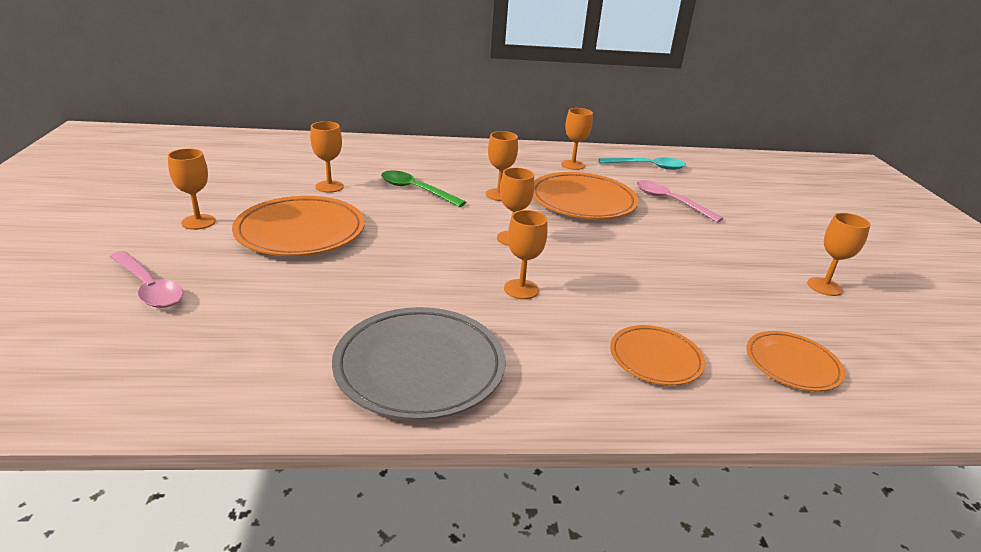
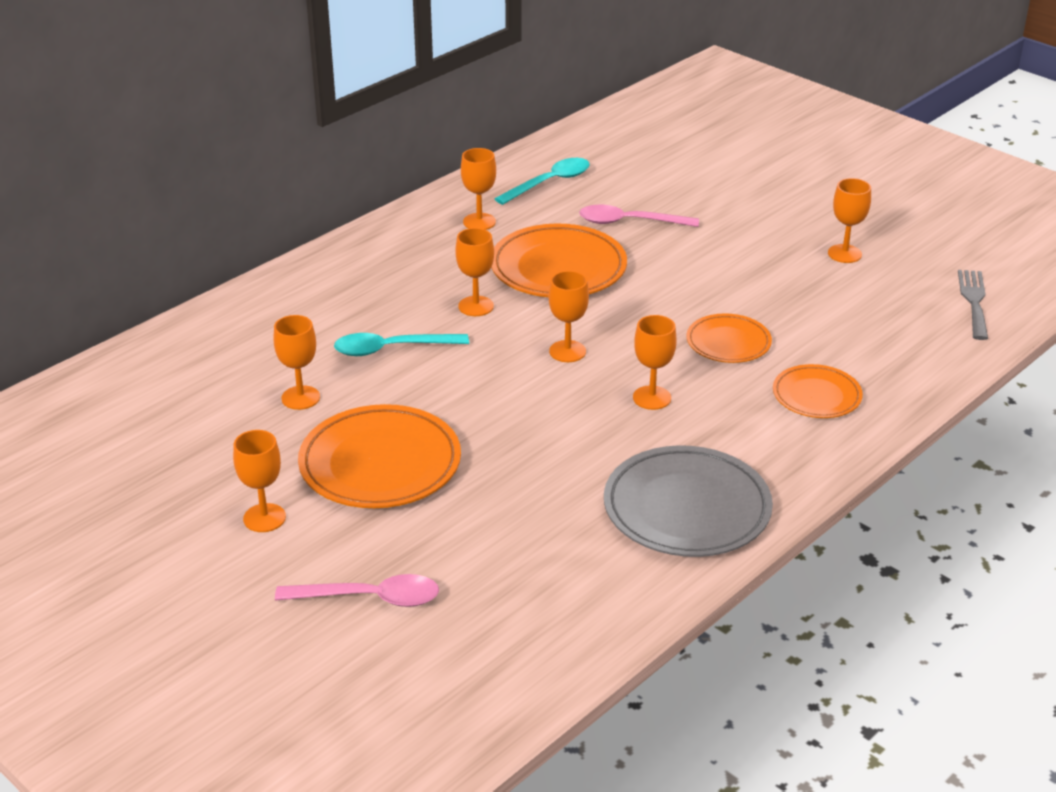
camera: 40 degrees left, 5 degrees up
green spoon [381,170,466,207] -> turquoise spoon [334,333,469,356]
orange plate [746,331,845,391] -> orange plate moved to [687,313,772,363]
none -> grey fork [958,270,988,340]

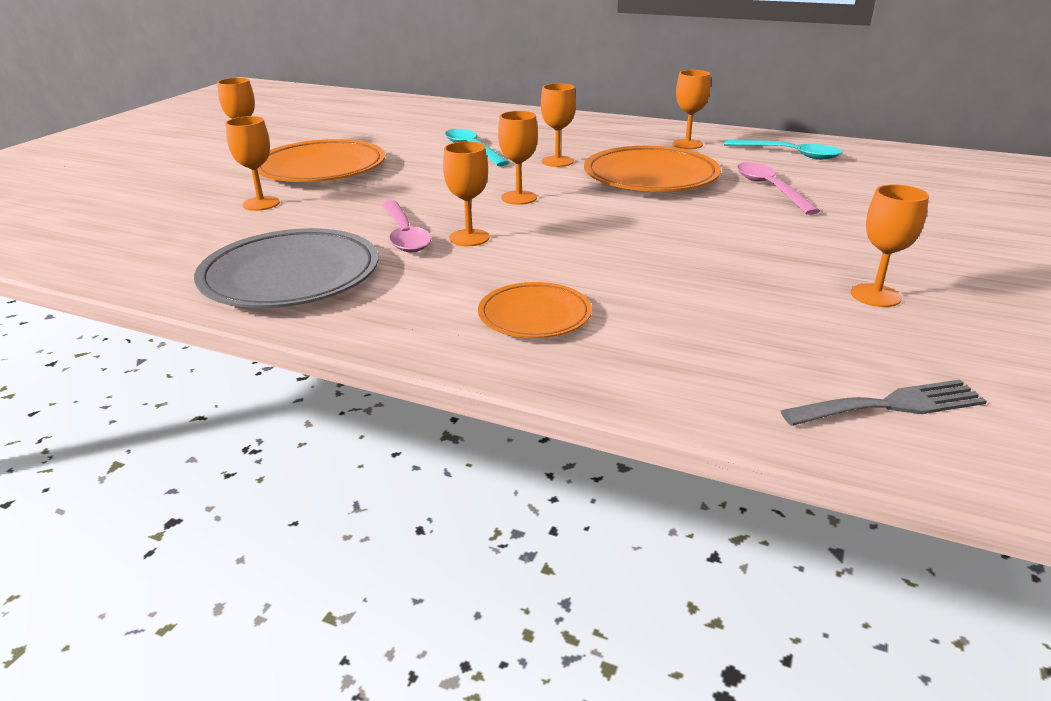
camera: 70 degrees right, 5 degrees down
orange goblet [274,315,320,410] -> orange goblet moved to [225,116,280,211]
pink spoon [275,574,439,607] -> pink spoon moved to [381,200,432,253]
orange plate [687,313,772,363] -> none

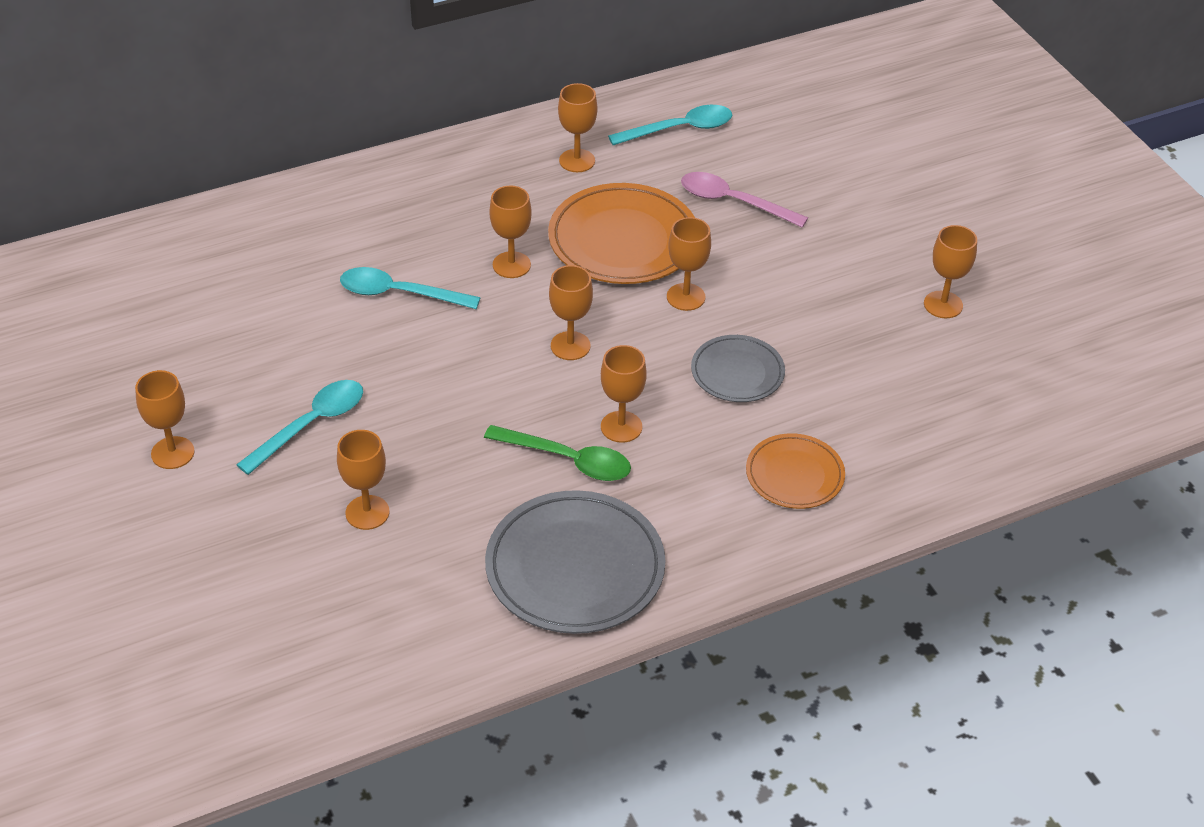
camera: 50 degrees left, 15 degrees up
orange plate [257,139,385,182] -> turquoise spoon [236,380,363,475]
pink spoon [381,200,432,253] -> green spoon [484,425,631,481]
grey fork [781,379,987,426] -> none
none -> orange goblet [667,217,711,311]
none -> grey plate [691,335,785,402]

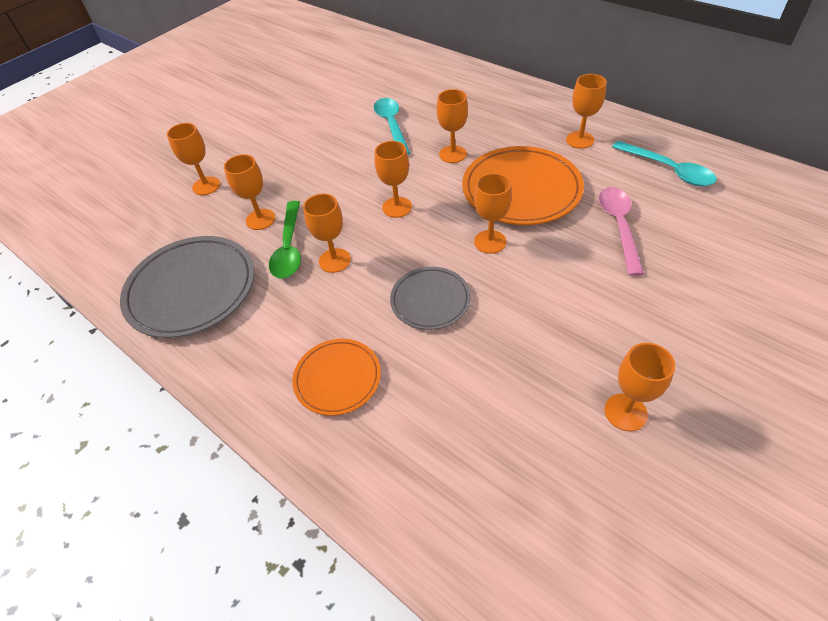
camera: 70 degrees right, 5 degrees up
orange goblet [135,370,195,469] -> orange goblet moved to [224,154,276,230]
turquoise spoon [236,380,363,475] -> none

